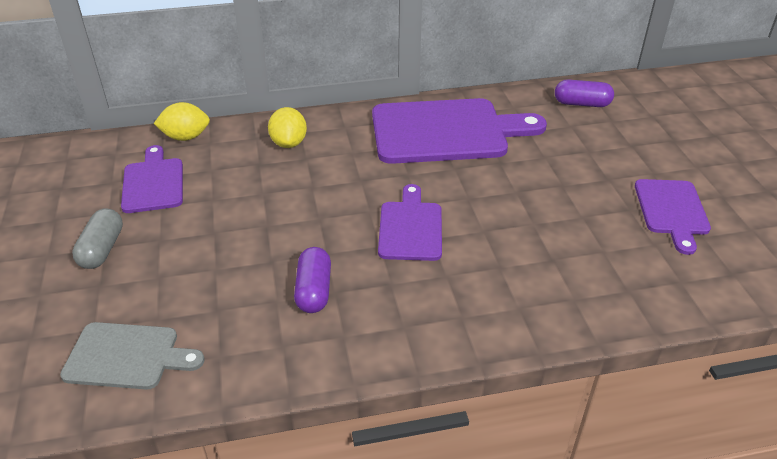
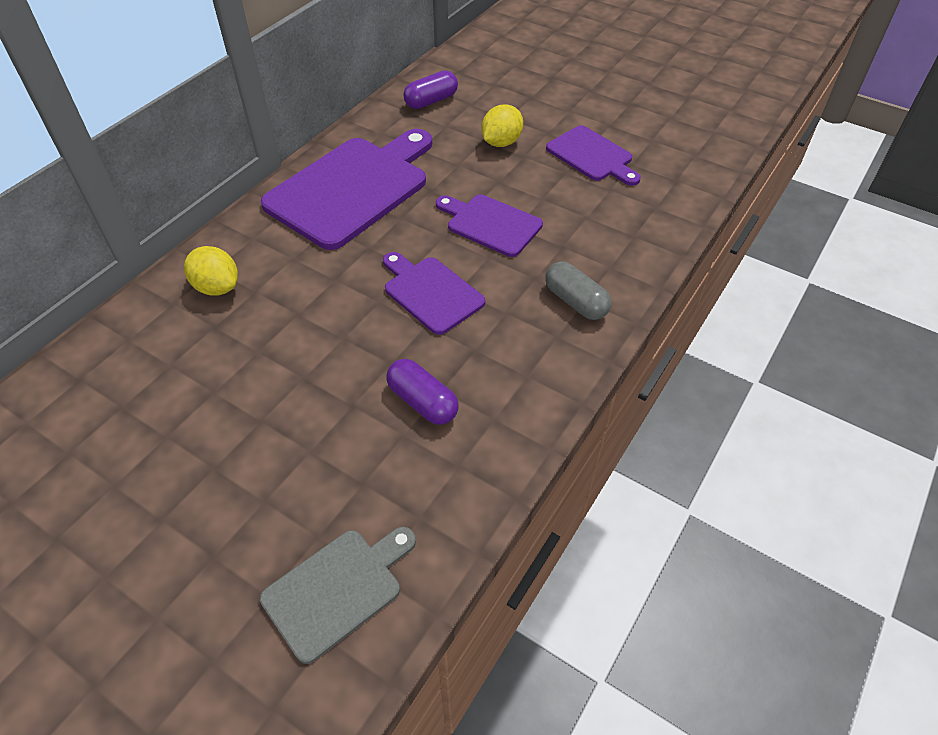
camera: 45 degrees left, 10 degrees up
grey capsule [72,208,123,269] -> grey capsule moved to [545,261,612,320]
purple cutting board [121,145,183,213] -> purple cutting board moved to [436,194,543,257]
yellow lemon [153,102,210,141] -> yellow lemon moved to [481,104,523,147]

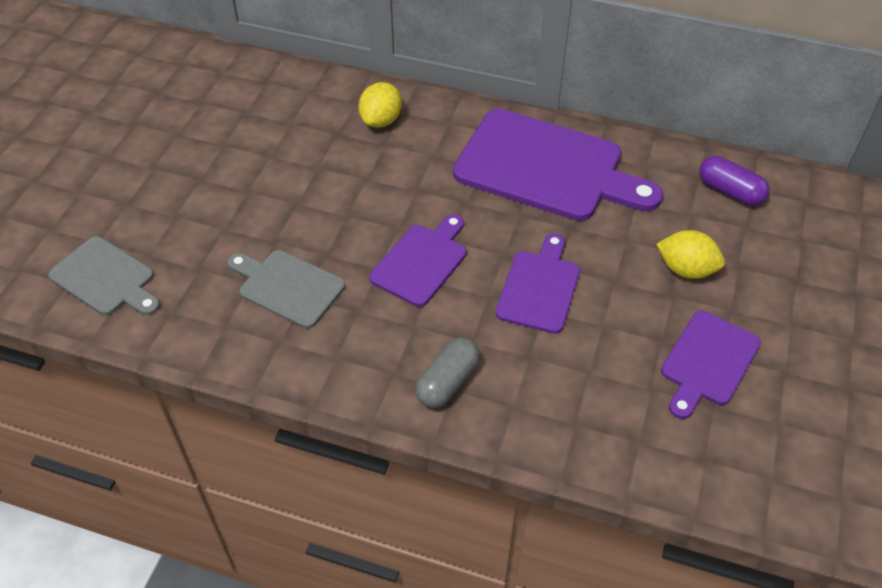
camera: 75 degrees right, 0 degrees up
purple capsule [386,359,459,425] -> grey cutting board [227,250,345,329]

